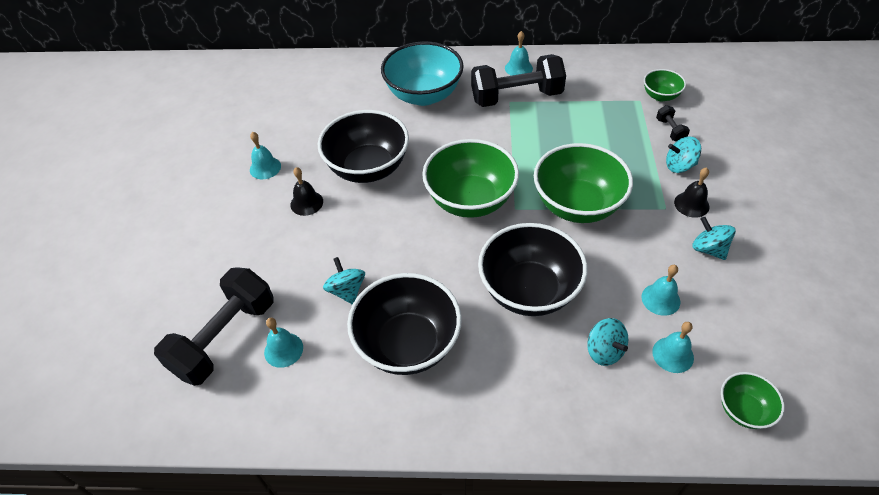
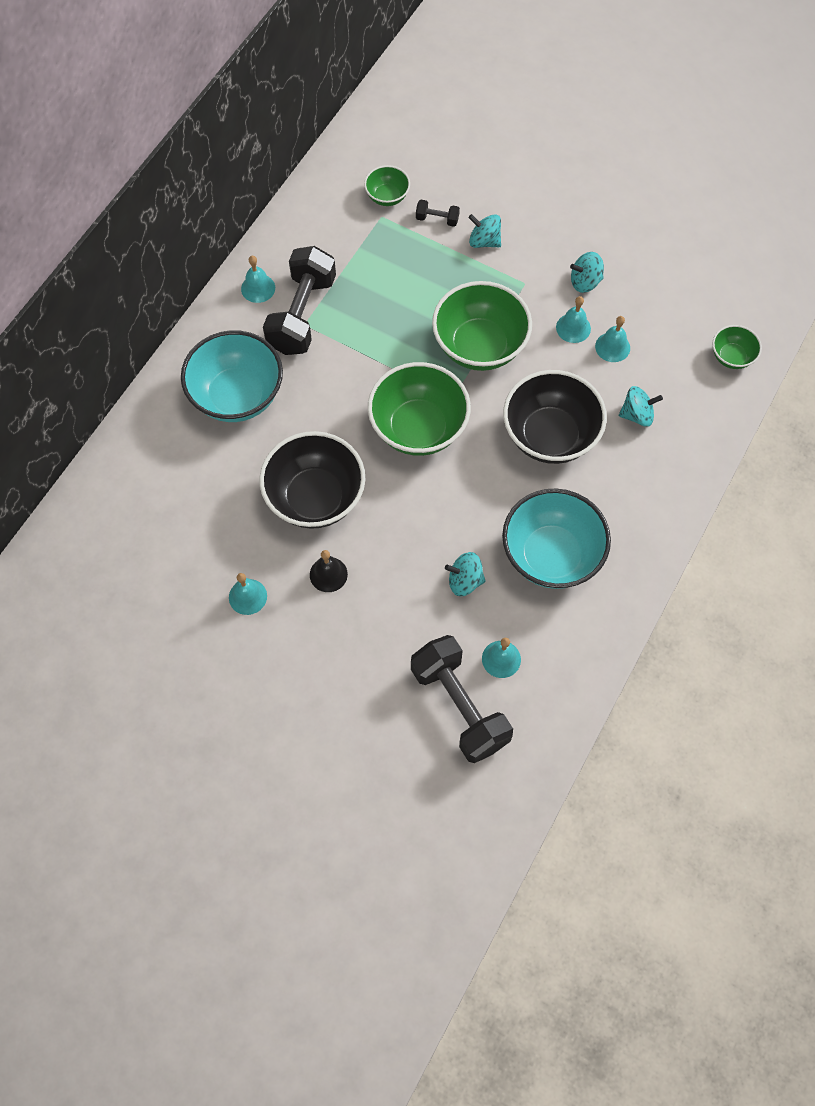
camera: 65 degrees left, 15 degrees up
black bowl [347,273,462,375] -> turquoise bowl [502,489,611,589]
turquoise bell [652,322,694,373] -> turquoise bell moved to [556,296,591,343]
turquoise spinning top [666,137,701,173] -> turquoise spinning top turned 90 degrees clockwise [468,214,501,248]
black bell [674,167,709,218] -> none

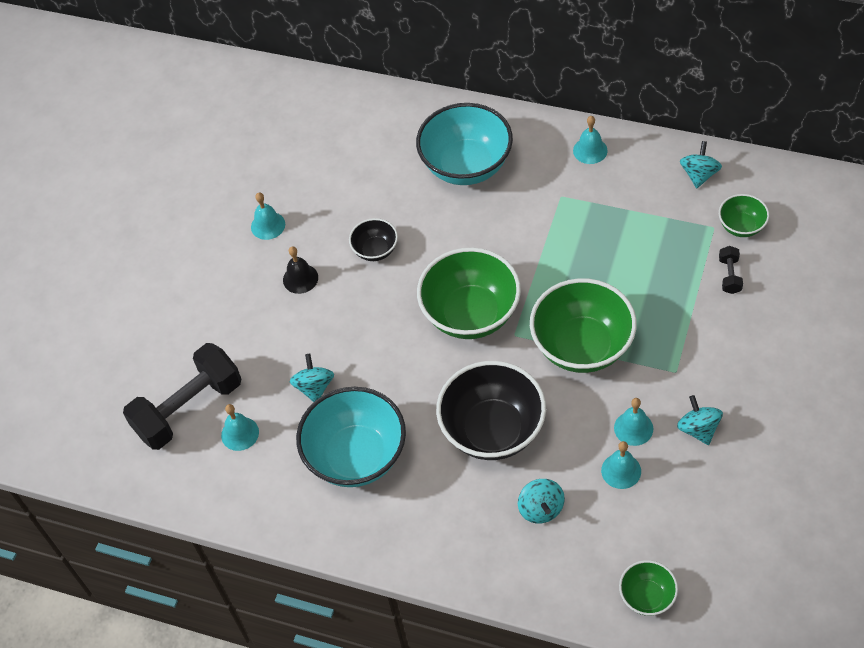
camera: 85 degrees right, 10 degrees down
black bowl [259,431,365,529] -> black bowl [349,218,398,261], size x0.50
black dumbbell [263,246,336,355] -> none
turquoise spinning top [468,214,501,248] -> turquoise spinning top moved to [680,141,722,188]

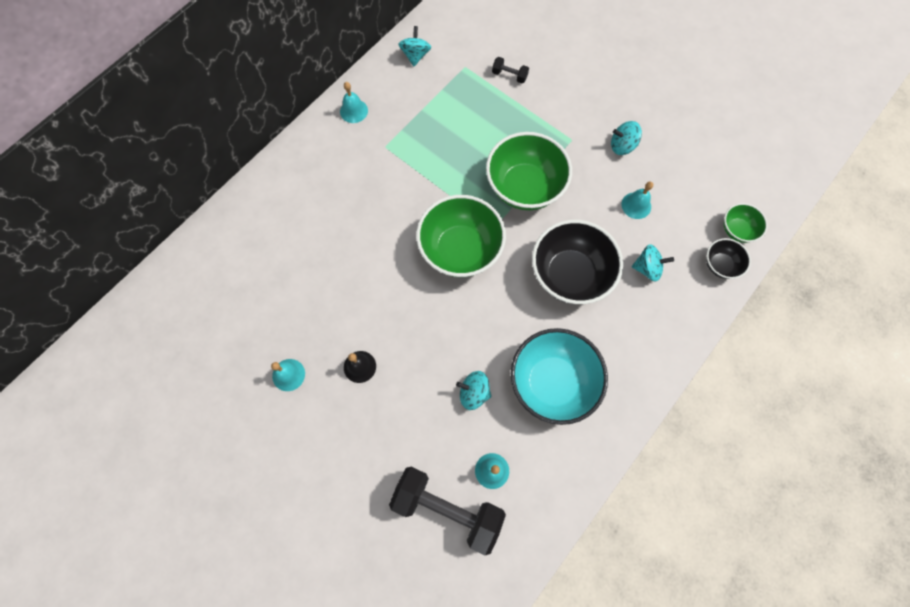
camera: 75 degrees left, 15 degrees up
black dumbbell [123,343,241,450] -> black dumbbell turned 45 degrees counterclockwise [389,467,506,555]
black bowl [349,218,398,261] -> black bowl moved to [706,238,751,279]
turquoise bowl [416,103,513,185] -> none
turquoise bell [614,398,653,446] -> none
turquoise spinning top [680,141,722,188] -> turquoise spinning top turned 60 degrees clockwise [398,26,431,66]
green bowl [719,194,769,237] -> none

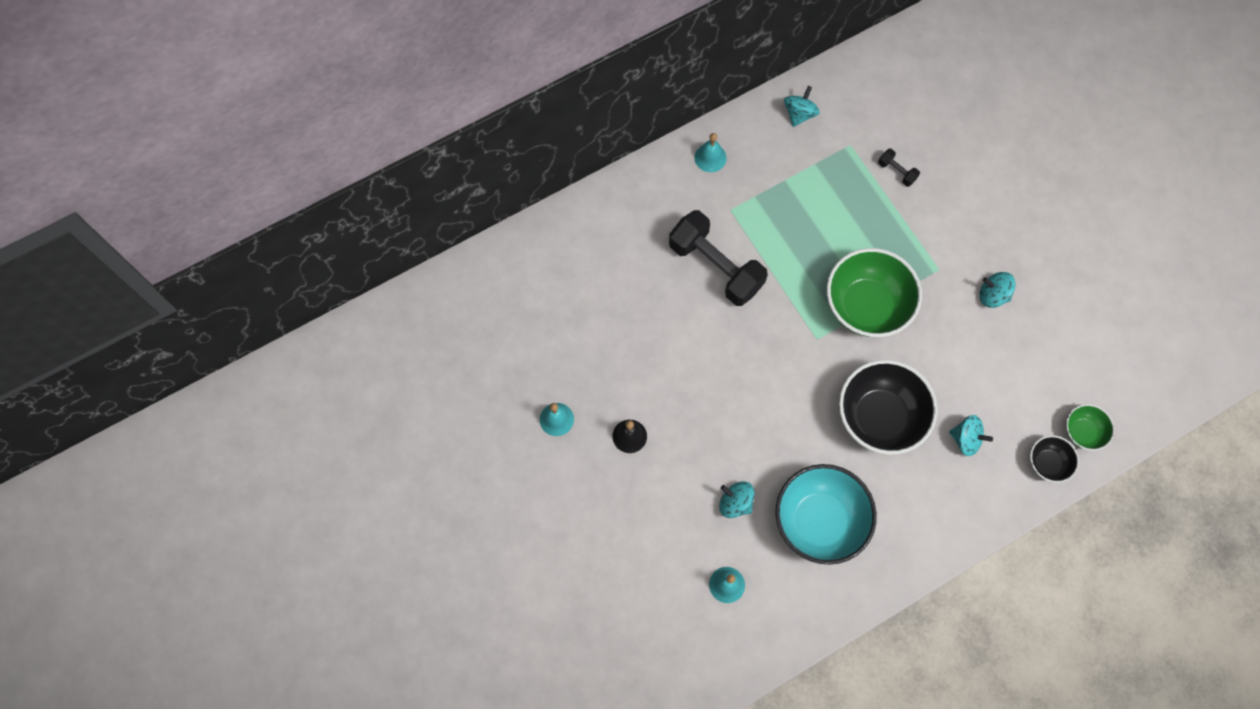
camera: 20 degrees right, 0 degrees up
black dumbbell [389,467,506,555] -> black dumbbell moved to [669,210,768,306]
green bowl [416,195,506,277] -> none
turquoise bell [621,182,653,219] -> none

